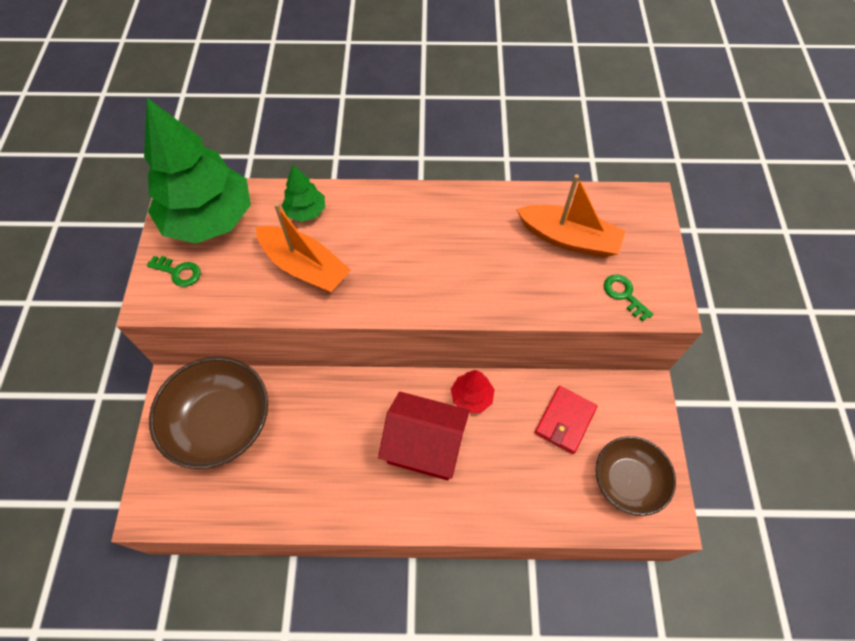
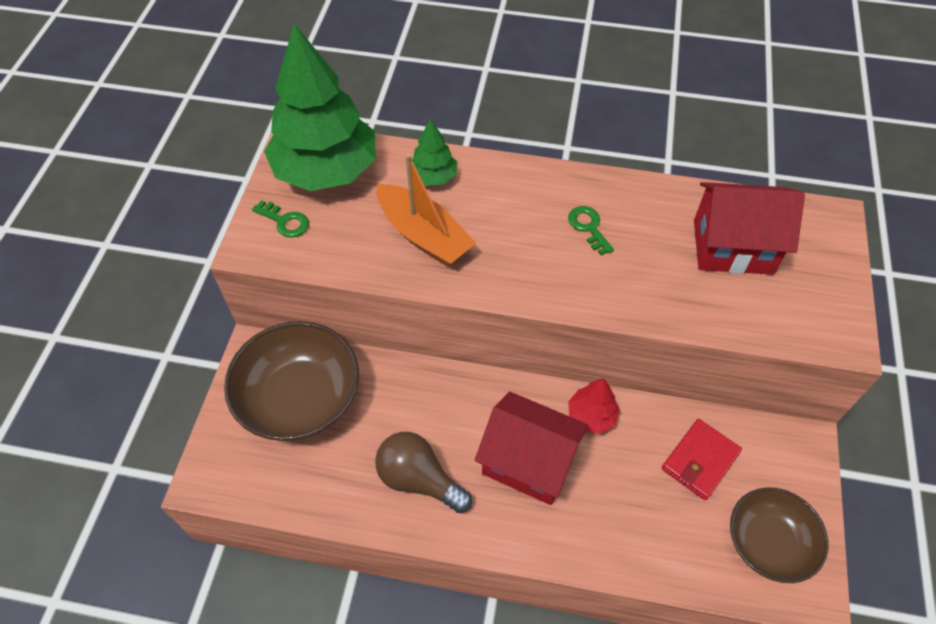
camera: 10 degrees right, 5 degrees down
orange boat [516,174,626,258] -> red house [694,182,805,275]
green key [604,274,653,321] -> green key moved to [568,206,614,255]
none -> brown light bulb [375,432,472,513]

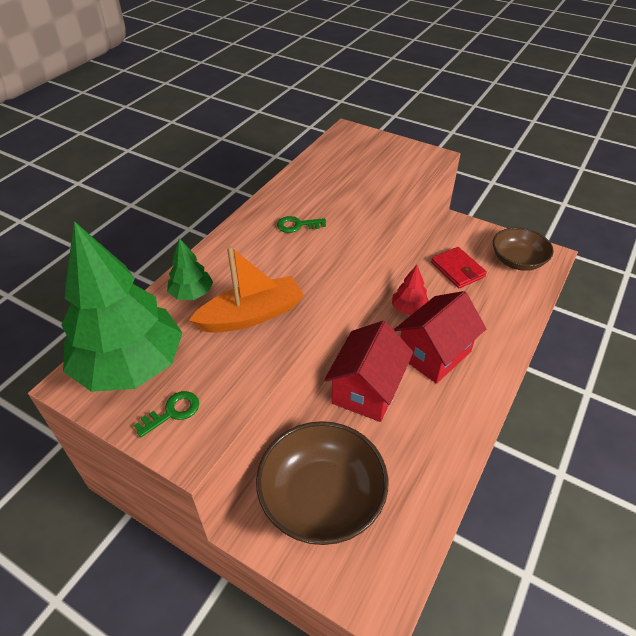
camera: 70 degrees left, 10 degrees down
brown light bulb [375,432,472,513] -> none
red house [694,182,805,275] -> red house moved to [324,321,413,422]

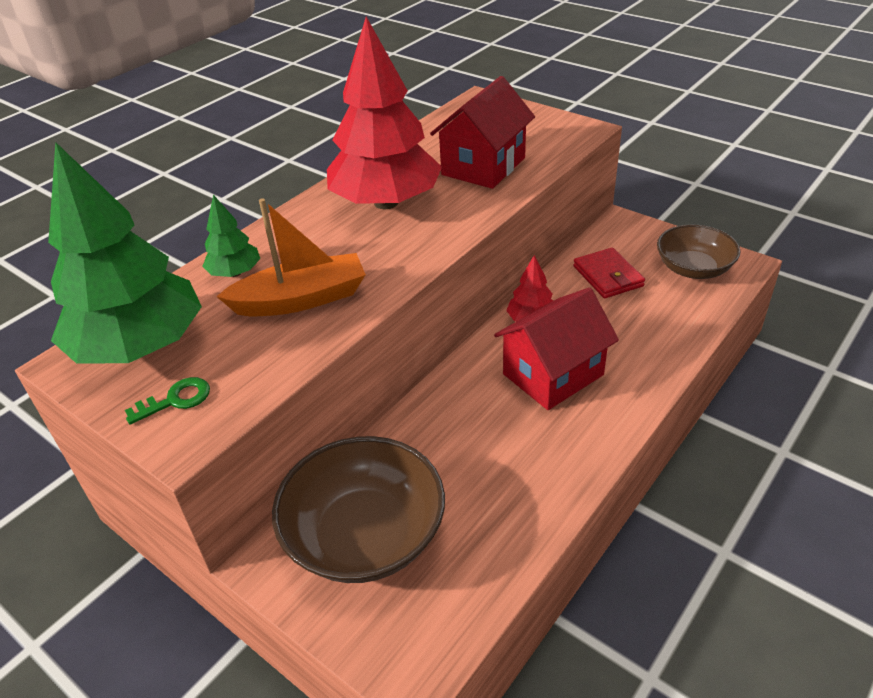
camera: 10 degrees right, 5 degrees down
green key [277,216,326,233] -> red tree [327,17,442,209]
red house [324,321,413,422] -> red house moved to [430,76,535,189]

